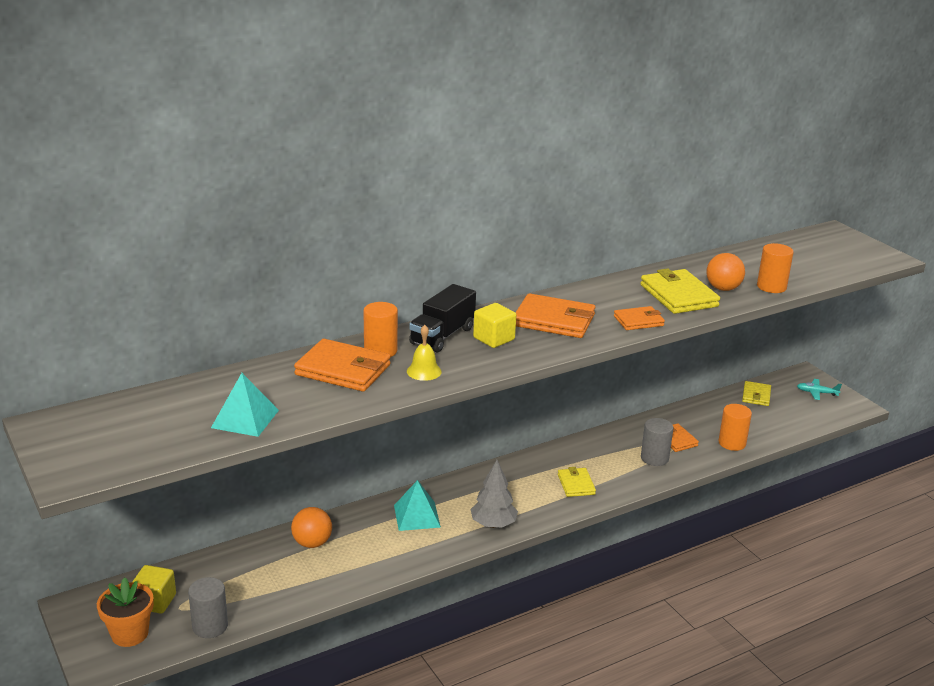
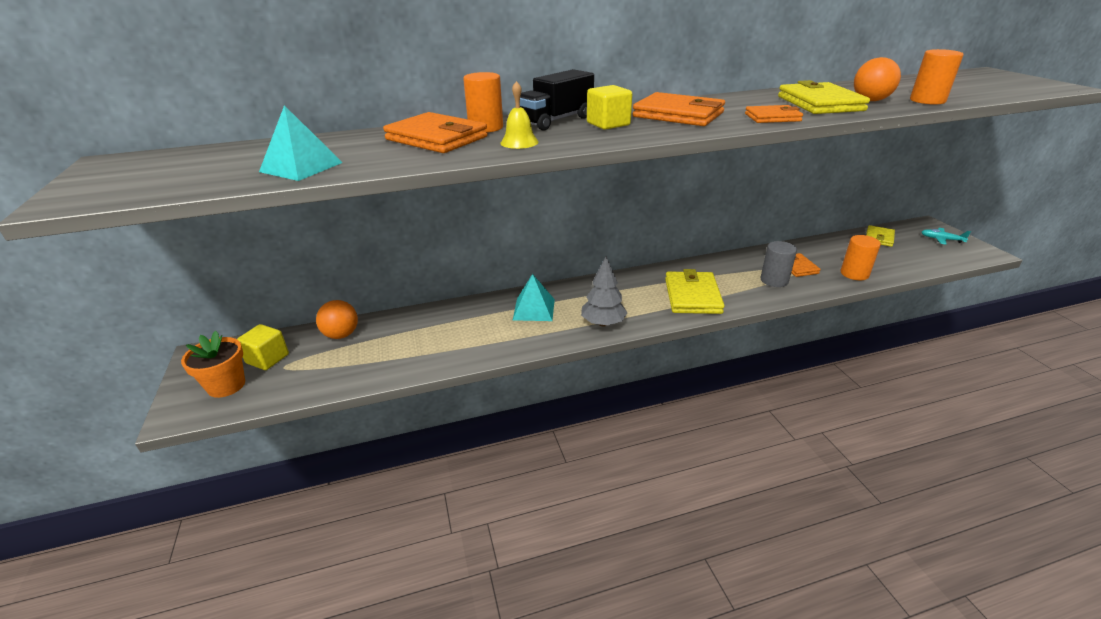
camera: 15 degrees right, 5 degrees up
grey cylinder [188,577,228,638] -> none
orange ball [291,507,332,548] -> orange ball moved to [316,300,358,339]
yellow wallet [558,467,596,497] -> yellow wallet [665,269,725,314], size x1.71

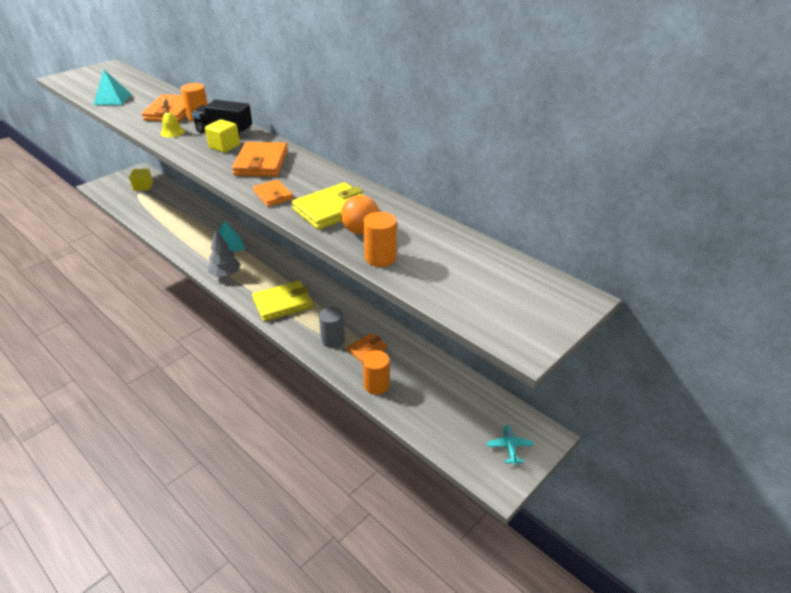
camera: 60 degrees right, 5 degrees up
orange flower pot [181,331,245,398] -> none
orange ball [316,300,358,339] -> none
yellow wallet [866,225,895,247] -> none

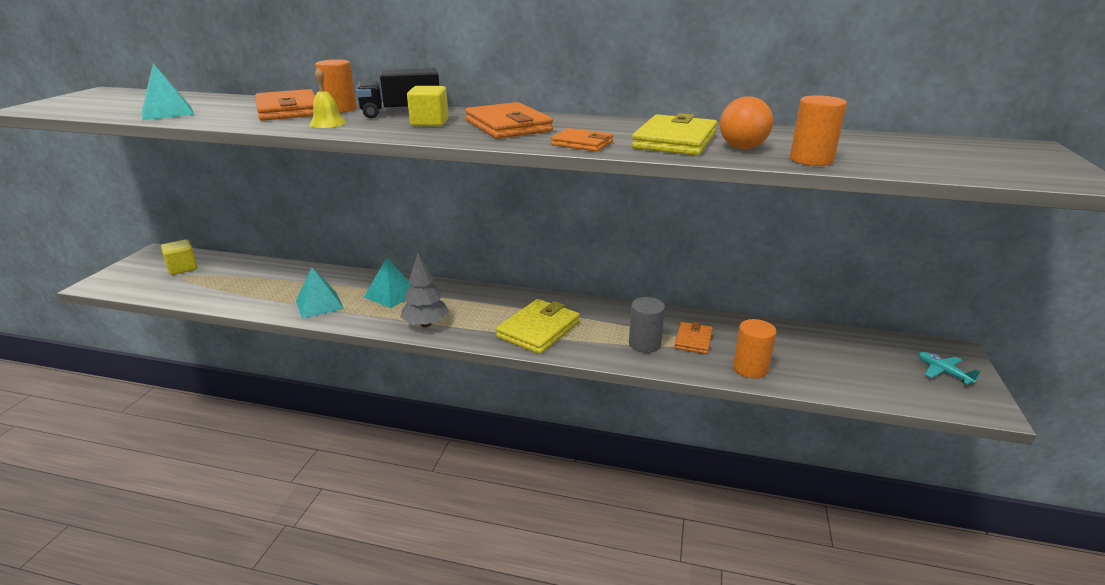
camera: 30 degrees left, 10 degrees down
none -> turquoise pyramid [296,267,344,319]

